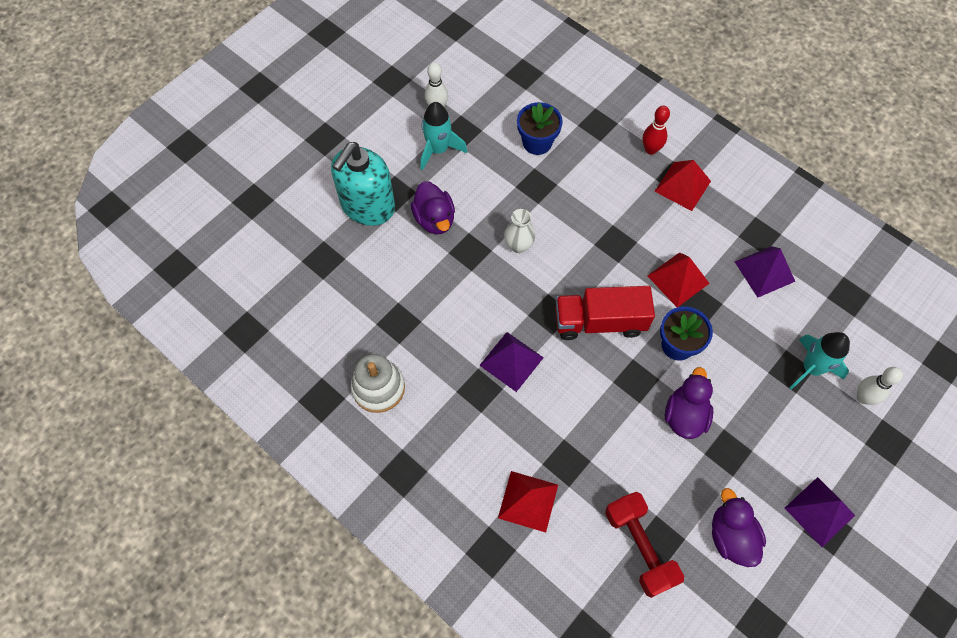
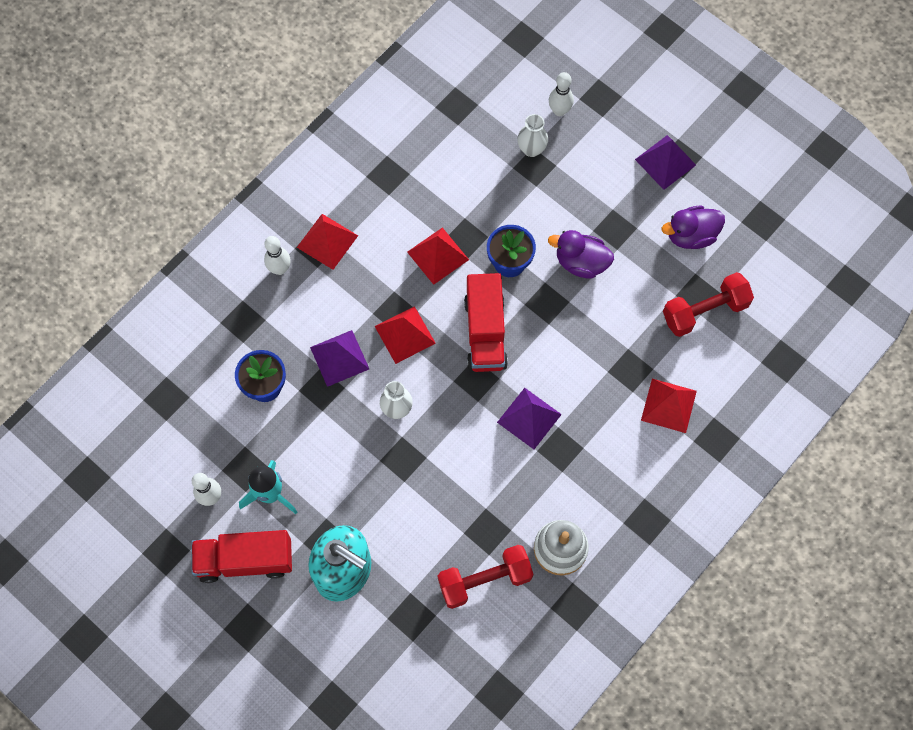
camera: 90 degrees left, 5 degrees up
purple duck [411,181,455,234] -> none
red bowling pin [643,106,670,155] -> white bowling pin [264,236,291,275]
purple pyramid [735,246,795,298] -> purple pyramid moved to [310,330,369,387]
turquoise rocket [790,332,850,390] -> white vase [517,114,548,157]
none -> red truck [191,530,292,583]
none -> red pyramid [375,306,436,364]
none -> red dumbbell [438,545,534,609]

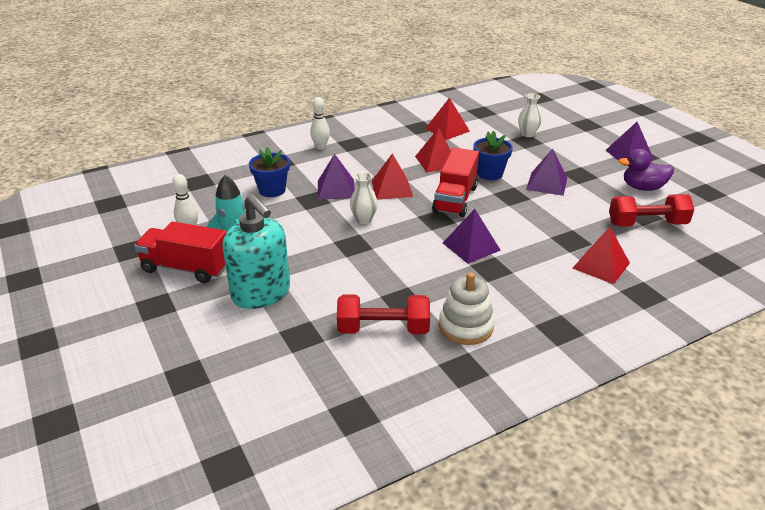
camera: 20 degrees right, 35 degrees down
red pyramid [297,214,358,270] -> red pyramid moved to [425,98,470,140]
purple duck [548,230,614,279] -> purple pyramid [526,149,567,196]
white bowling pin [549,72,574,116] -> none

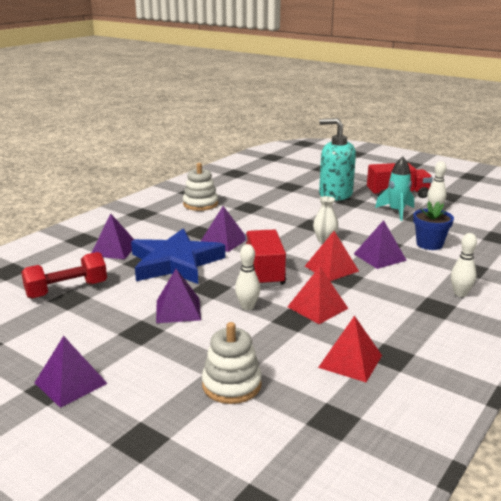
camera: 155 degrees right, 10 degrees down
red dumbbell [337,294,430,334] -> none
blue flower pot [473,131,513,180] -> white bowling pin [235,244,260,310]
white vase [518,93,541,137] -> white stacking toy [202,322,262,404]
red pyramid [572,227,630,284] -> purple pyramid [92,213,134,259]
purple duck [618,149,674,191] -> none
none -> blue star [131,228,225,284]

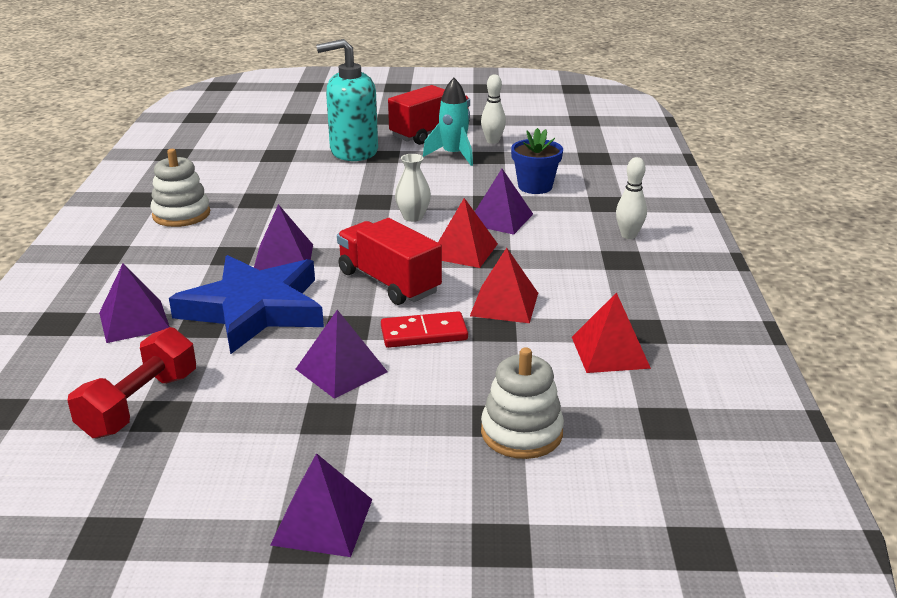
camera: 35 degrees left, 5 degrees up
white bowling pin [235,244,260,310] -> red domino [381,311,468,348]

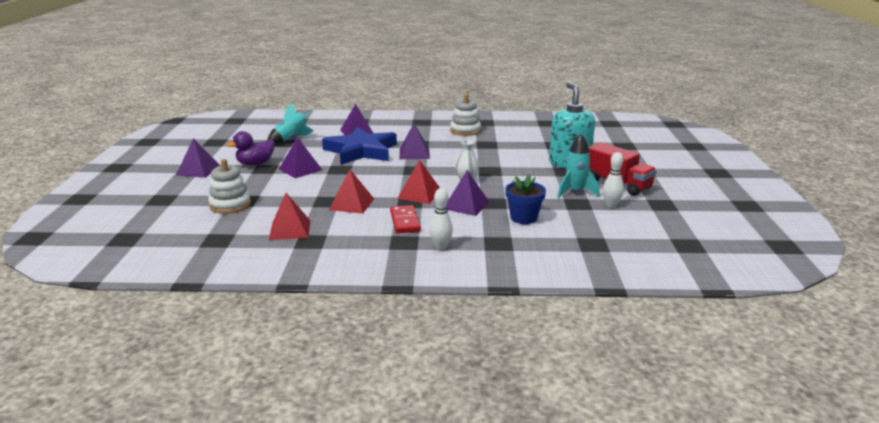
camera: 90 degrees right, 5 degrees down
red dumbbell [67,327,196,438] -> turquoise rocket [267,103,314,144]
red truck [337,218,442,305] -> none
red domino [381,311,468,348] -> red domino moved to [390,205,421,233]
none -> purple duck [227,131,275,165]

